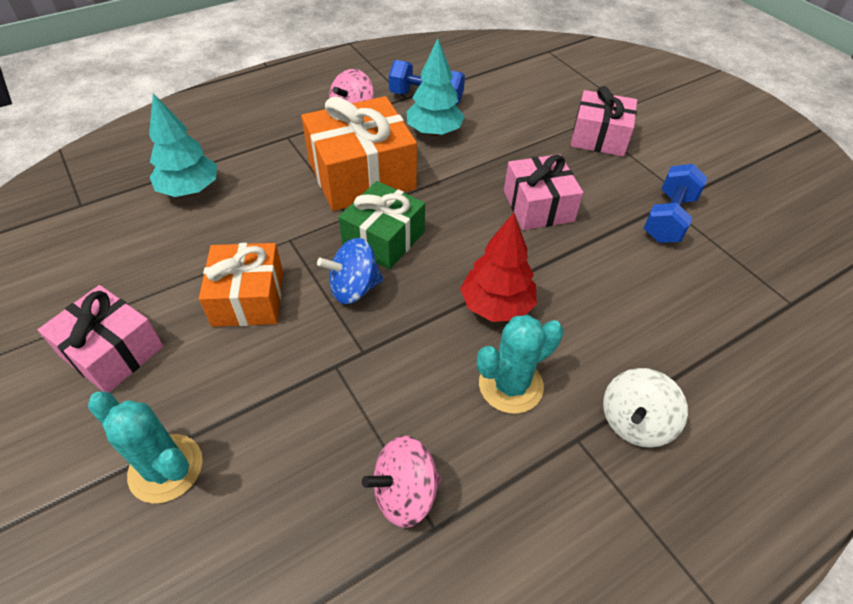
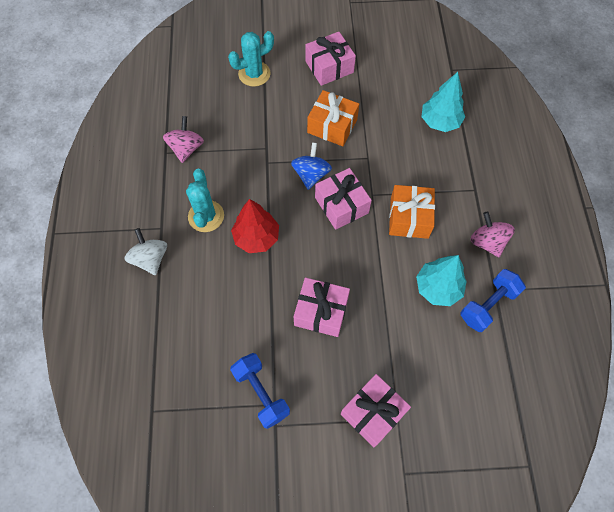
camera: 120 degrees right, 15 degrees up
orange gift [301,96,417,211] -> orange gift [389,185,435,239], size x0.65
green gift [339,181,425,269] -> pink gift [315,168,372,230]

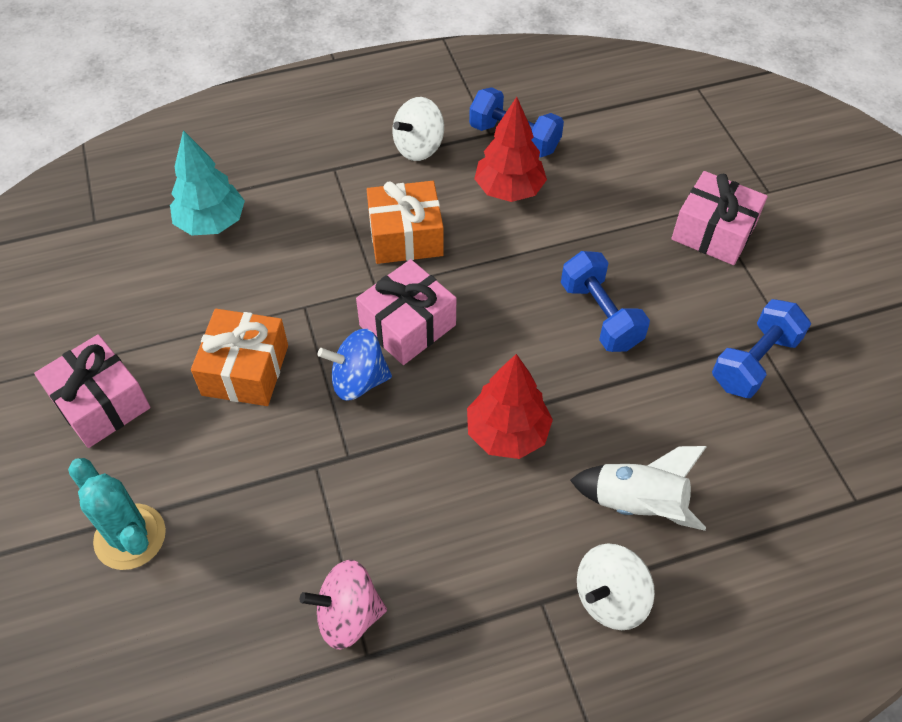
camera: 105 degrees left, 10 degrees down
turquoise cactus [186,169,224,232] -> none
pink gift [294,277,350,337] -> blue dumbbell [561,251,650,352]
turquoise tree [416,255,467,306] -> red tree [474,97,547,202]
pink spinning top [471,212,515,257] -> white spinning top [392,97,444,161]
none -> white rocket [570,446,706,531]

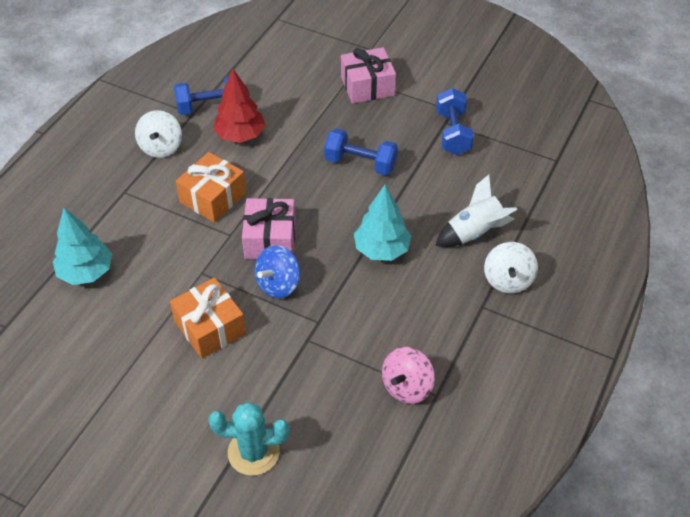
camera: 45 degrees left, 5 degrees down
pink gift [34,334,150,448] -> none
red tree [467,354,553,459] -> turquoise tree [354,185,411,261]

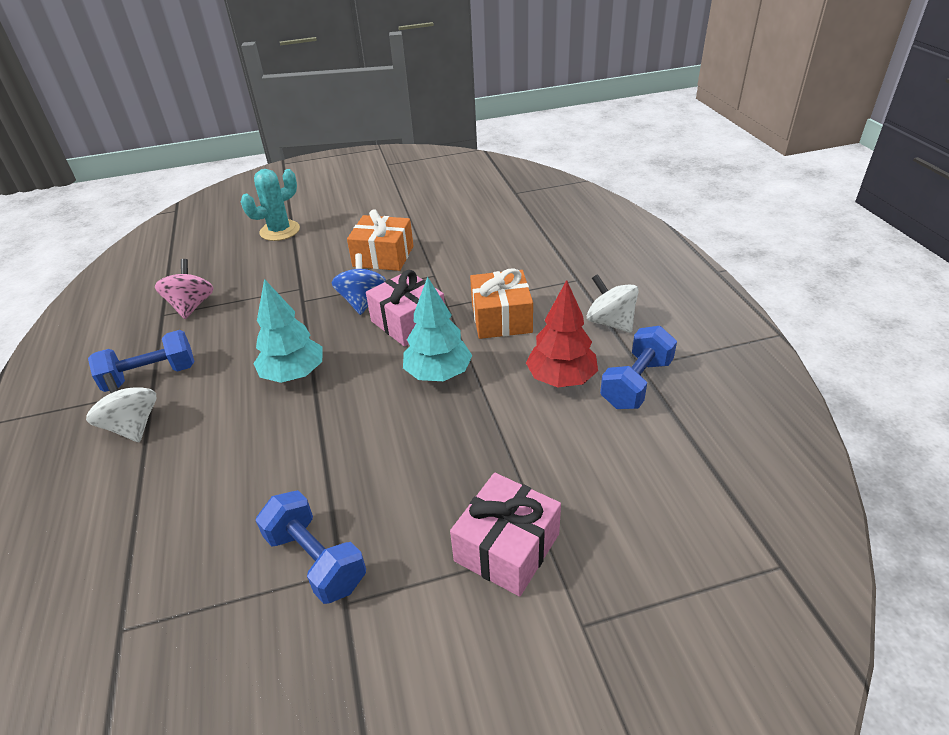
camera: 140 degrees right, 10 degrees down
turquoise tree [53,208,112,285] -> turquoise tree moved to [403,277,472,381]
blue dumbbell [324,128,398,175] -> blue dumbbell moved to [88,330,195,392]
white rocket [435,175,517,247] -> none

